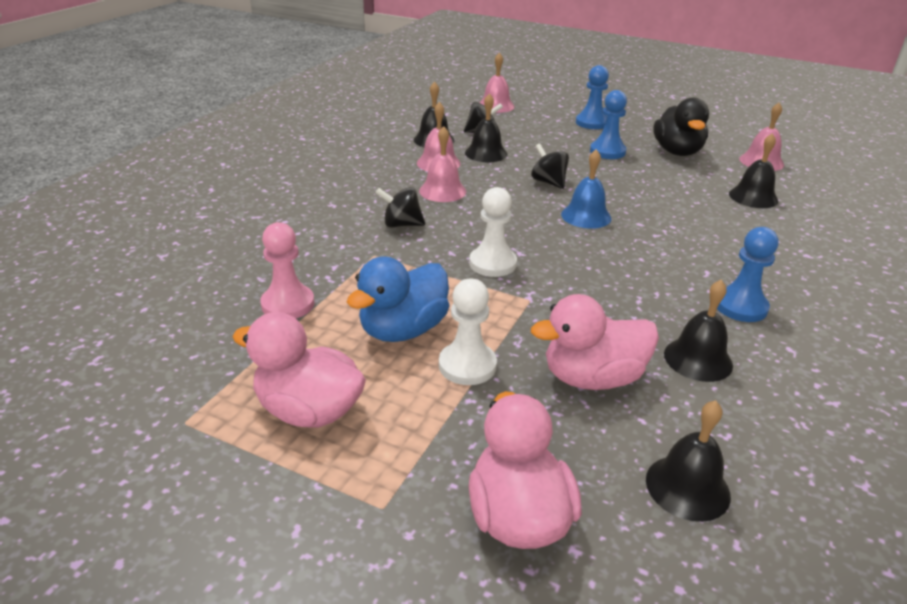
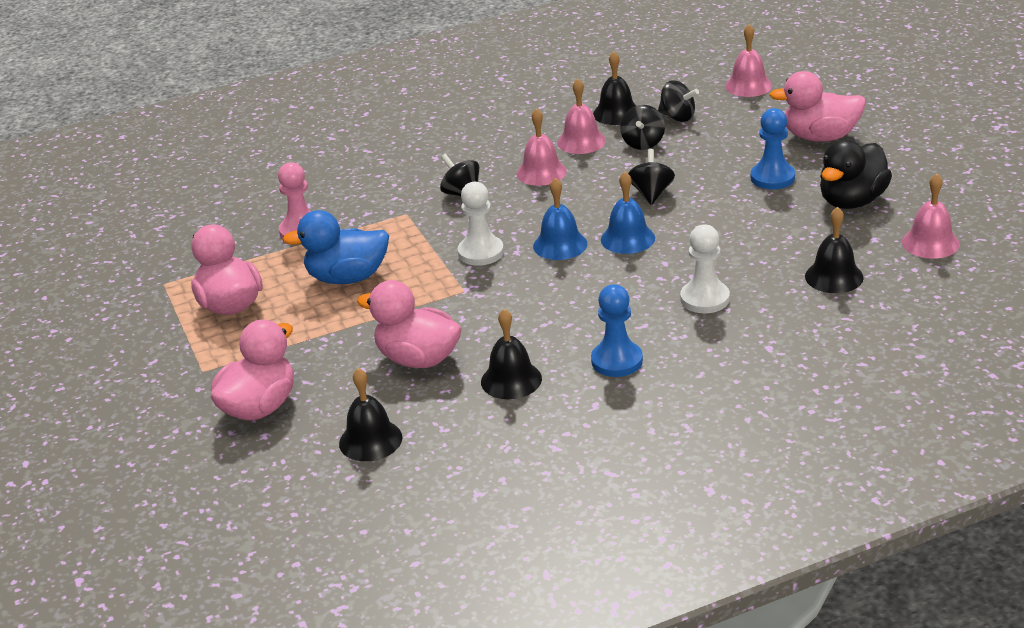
camera: 45 degrees right, 0 degrees up
white pawn [439,279,497,385] -> white pawn moved to [680,224,730,313]
black bell [465,93,507,162] -> black spinning top [620,105,665,150]
blue pawn [576,65,609,129] -> pink duck [769,71,866,142]
none -> blue bell [533,178,587,260]

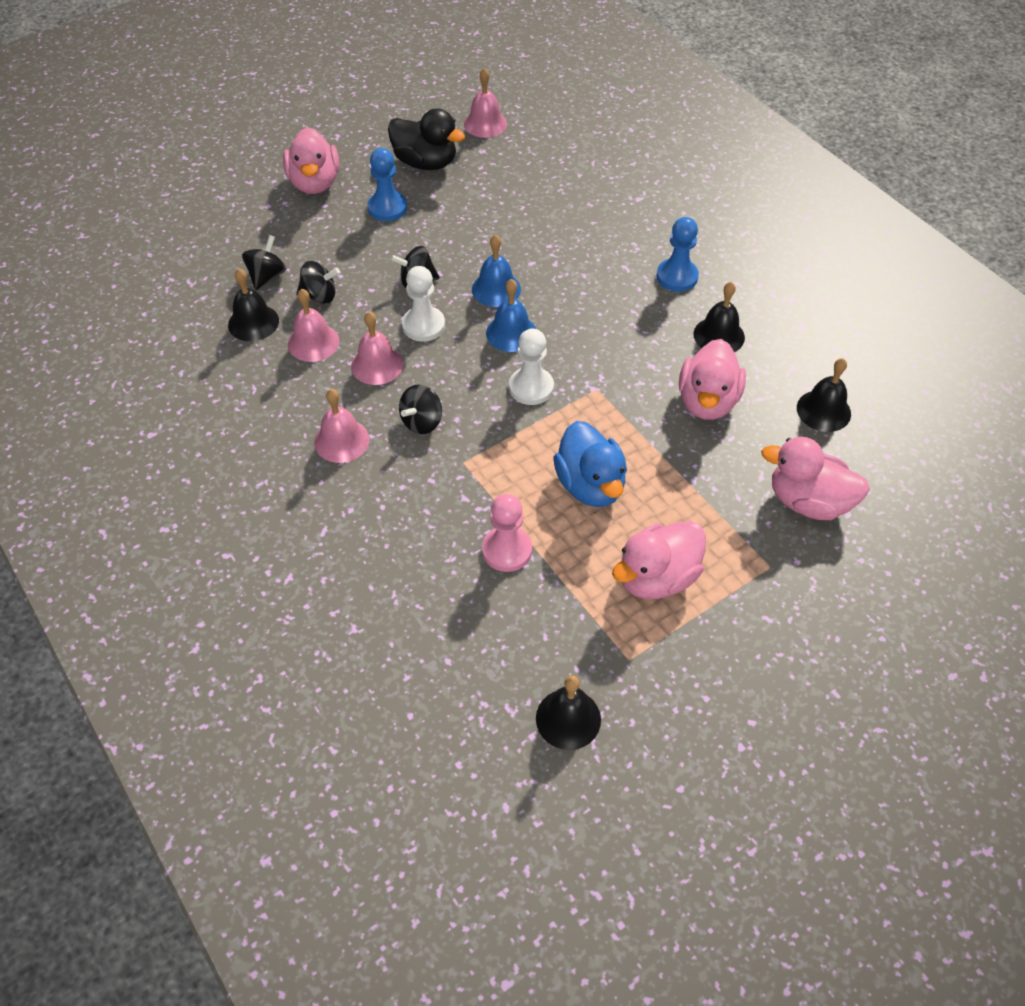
camera: 105 degrees left, 20 degrees up
white pawn [680,224,730,313] -> white pawn moved to [402,266,445,342]
pink bell [725,24,772,97] -> pink bell moved to [314,389,369,463]
black bell [805,207,864,293] -> black bell moved to [536,676,601,750]

